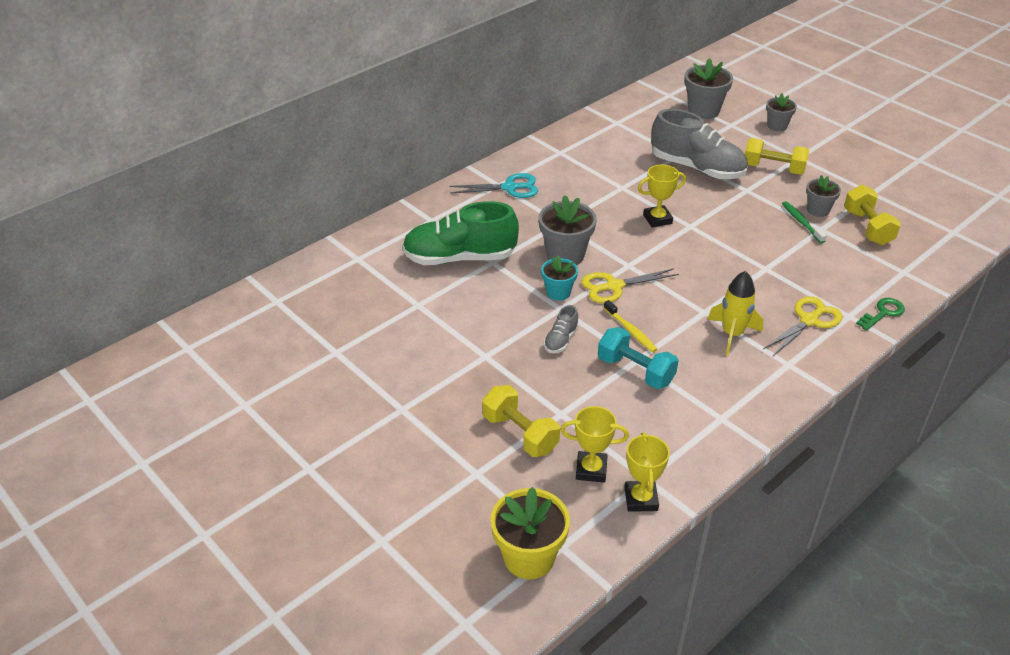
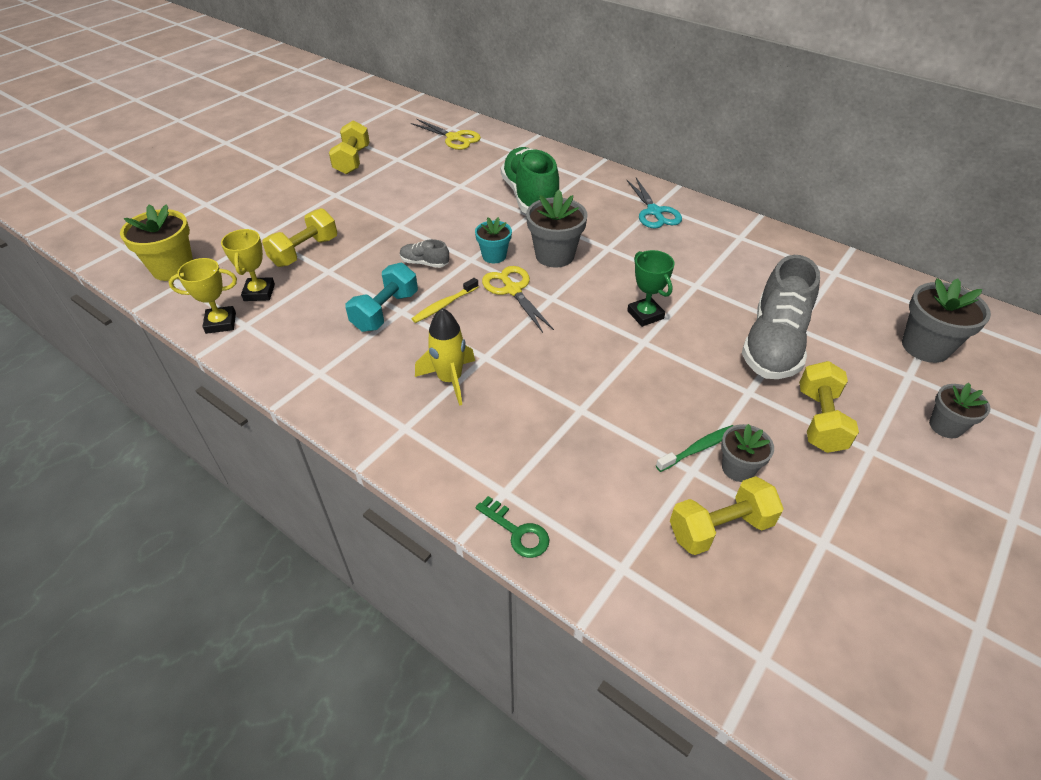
camera: 80 degrees right, 5 degrees up
yellow trophy [638,164,686,227] -> green trophy [627,250,675,327]
yellow scissors [763,296,843,356] -> yellow scissors moved to [411,119,481,150]
none -> yellow dumbbell [329,120,370,175]

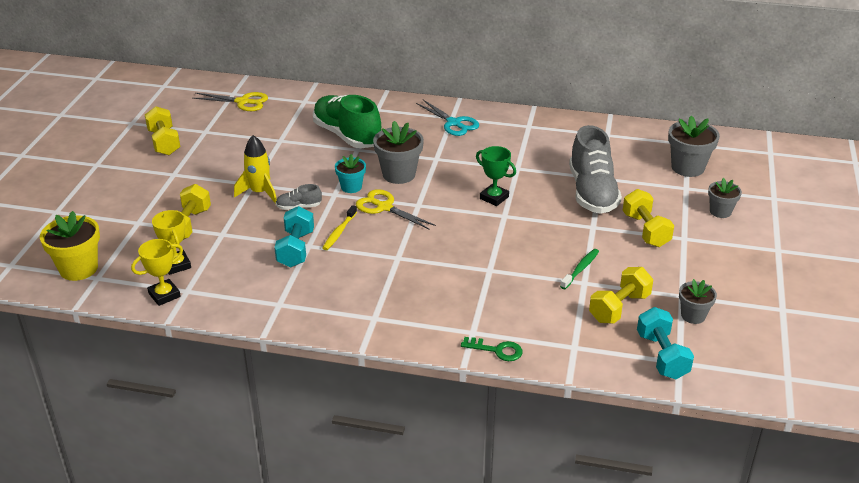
camera: 25 degrees left, 10 degrees down
yellow rocket [415,308,475,406] -> yellow rocket moved to [234,135,277,204]
grey flower pot [721,424,774,482] -> grey flower pot moved to [679,279,717,324]
none -> turquoise dumbbell [637,307,694,379]

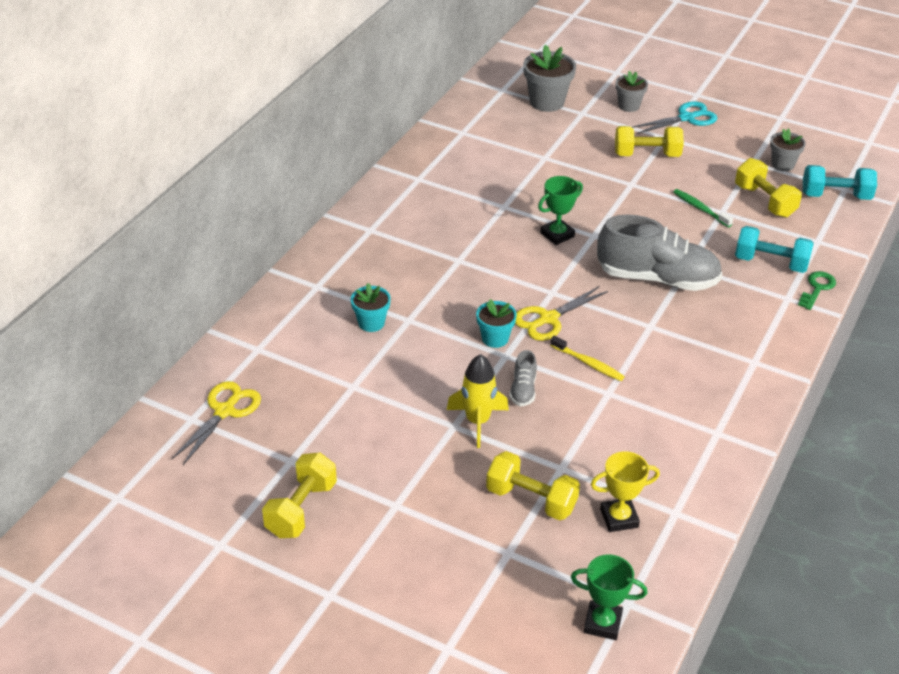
camera: 75 degrees left, 5 degrees up
yellow flower pot [40,211,100,281] -> green trophy [571,554,647,640]
yellow trophy [131,239,183,306] -> none
yellow dumbbell [145,106,180,155] -> yellow dumbbell turned 60 degrees counterclockwise [262,453,337,538]
turquoise dumbbell [274,206,314,268] -> turquoise dumbbell moved to [735,226,814,273]
green shoe [313,95,381,148] -> turquoise flower pot [351,283,391,332]
grey flower pot [373,121,424,184] -> none
turquoise scissors [416,100,479,136] -> turquoise scissors moved to [632,101,717,134]
grey shoe [569,125,622,214] -> grey shoe moved to [597,215,722,291]

